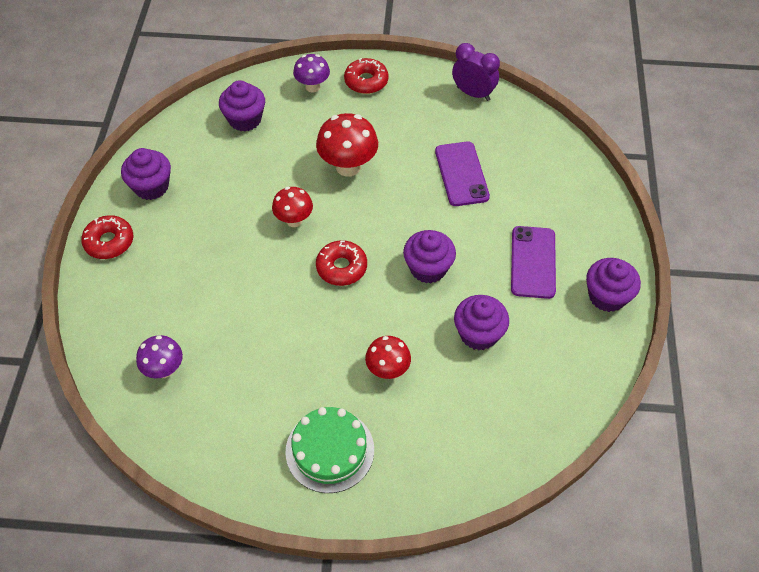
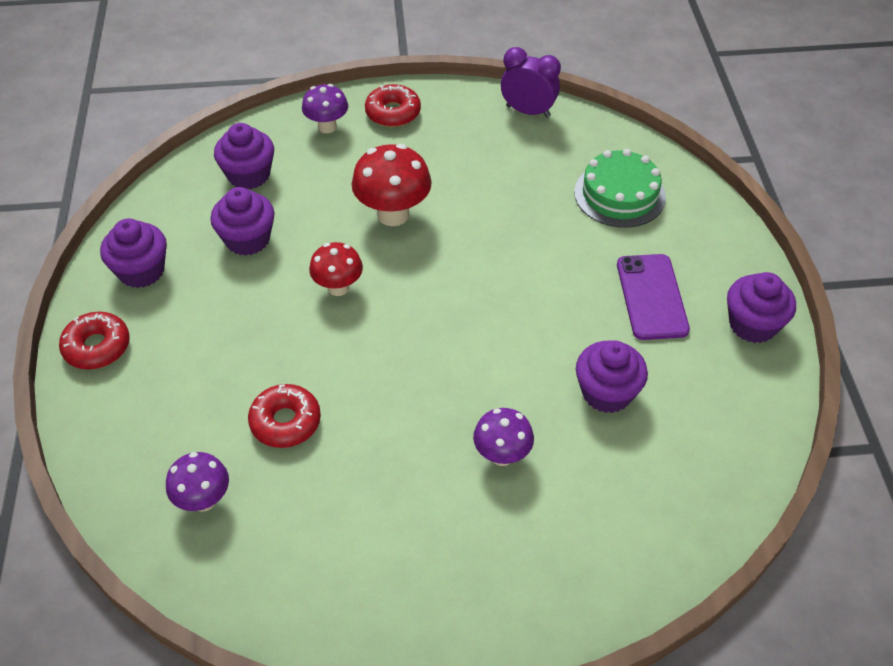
camera: 10 degrees left, 5 degrees down
green cake [286,407,374,493] -> green cake moved to [574,149,666,228]
red donut [316,240,367,286] -> red donut moved to [248,384,321,448]
red mushroom [365,336,411,379] -> purple mushroom [473,408,534,466]
purple cupcake [403,230,456,283] -> purple cupcake moved to [210,187,275,256]
purple phone [435,142,490,206] -> none

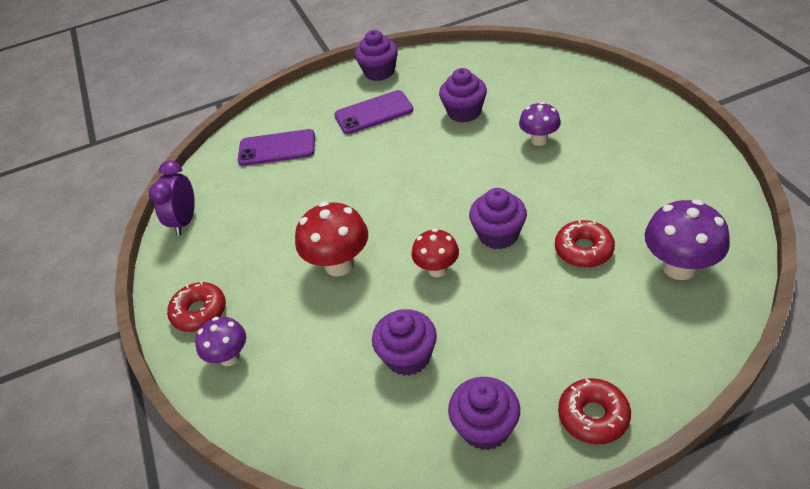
camera: 100 degrees left, 5 degrees down
purple mushroom [166,452,229,512] -> purple mushroom [645,200,730,280], size x1.57
purple cupcake [214,123,274,189] -> purple cupcake moved to [469,188,527,249]
green cake [574,149,666,228] -> purple phone [238,129,315,166]

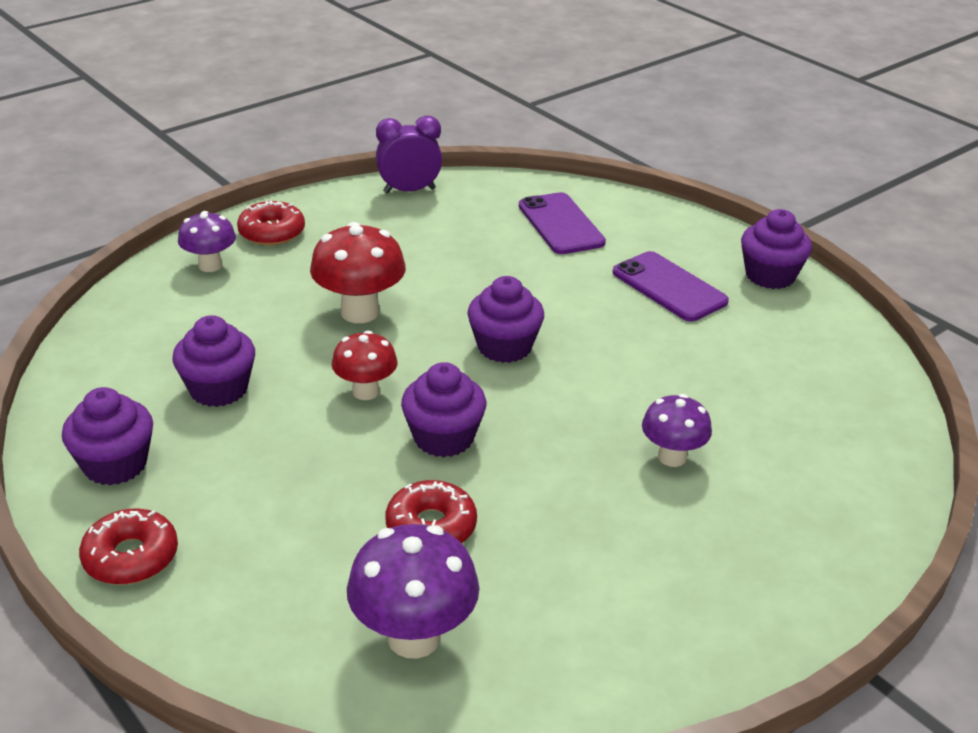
camera: 65 degrees right, 10 degrees down
purple cupcake [439,68,487,123] -> purple cupcake moved to [468,276,544,363]

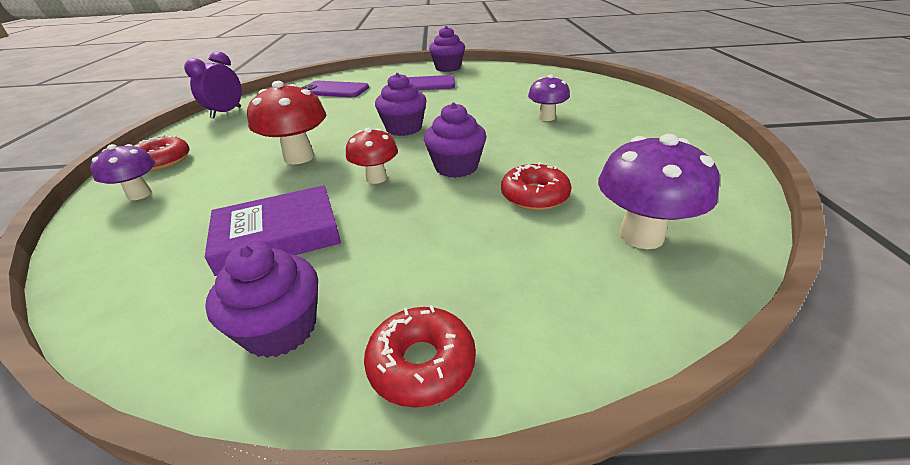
camera: 50 degrees left, 0 degrees up
purple cupcake [172,315,255,407] -> purple book [205,185,341,276]

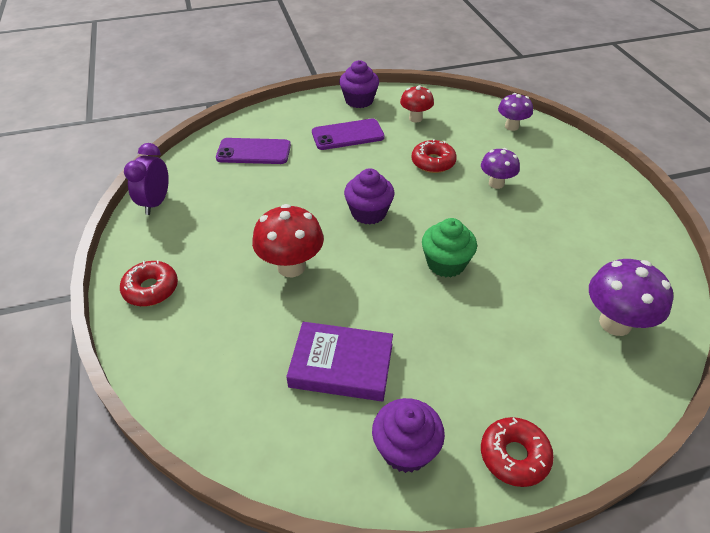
camera: 15 degrees left, 10 degrees up
purple mushroom [90,144,155,200] -> purple mushroom moved to [498,93,533,131]
purple book [205,185,341,276] -> purple book turned 45 degrees clockwise [286,322,393,401]
red mushroom [346,128,398,184] -> red mushroom moved to [400,85,434,123]
purple cupcake [424,102,486,178] -> green cupcake [422,218,477,277]
red donut [501,162,571,210] -> red donut moved to [411,139,457,173]

